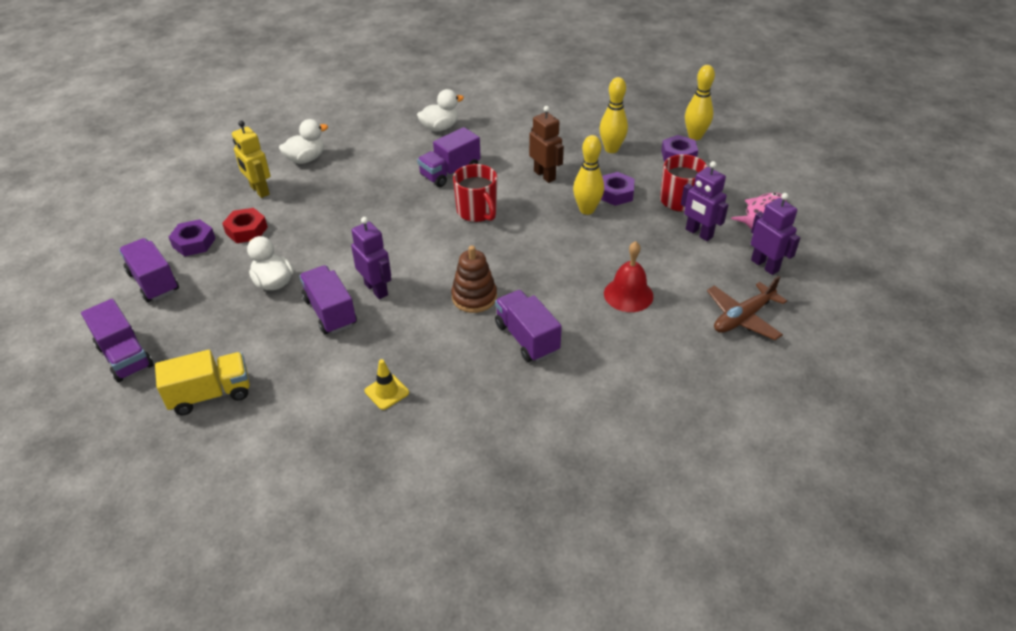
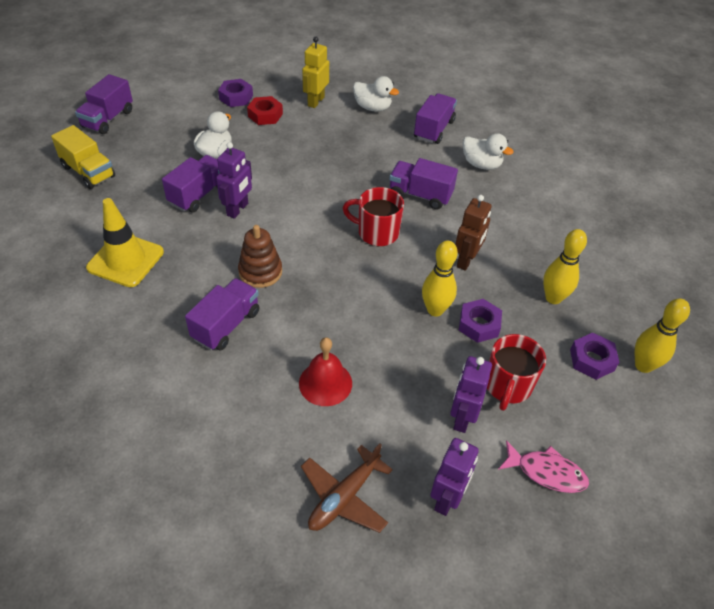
camera: 60 degrees right, 5 degrees up
purple truck [119,238,179,302] -> purple truck moved to [414,93,457,144]
yellow traffic cone [365,359,409,410] -> yellow traffic cone [86,198,164,287], size x1.98
red mug [453,164,497,222] -> red mug turned 75 degrees clockwise [343,187,404,246]
brown plane [707,276,787,340] -> brown plane turned 75 degrees counterclockwise [301,443,393,533]

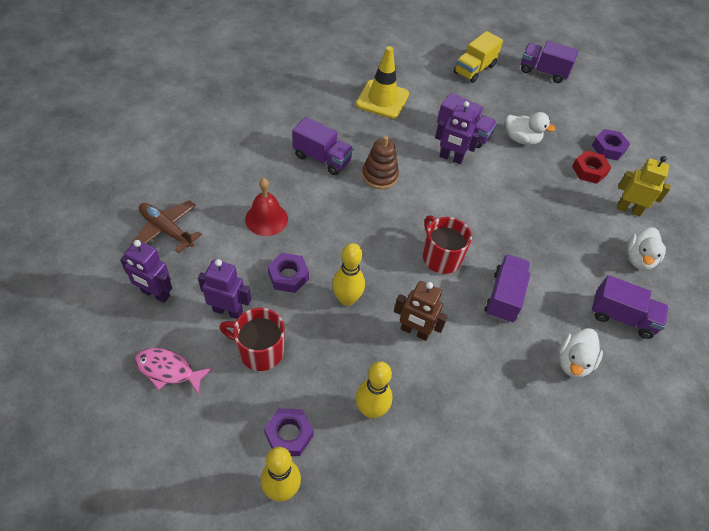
camera: 85 degrees right, 5 degrees up
red mug [343,187,404,246] -> red mug turned 45 degrees counterclockwise [423,215,472,274]
purple nut [459,299,502,343] -> purple nut moved to [268,253,309,293]
pink fish [498,440,589,493] -> pink fish turned 90 degrees clockwise [134,348,212,395]

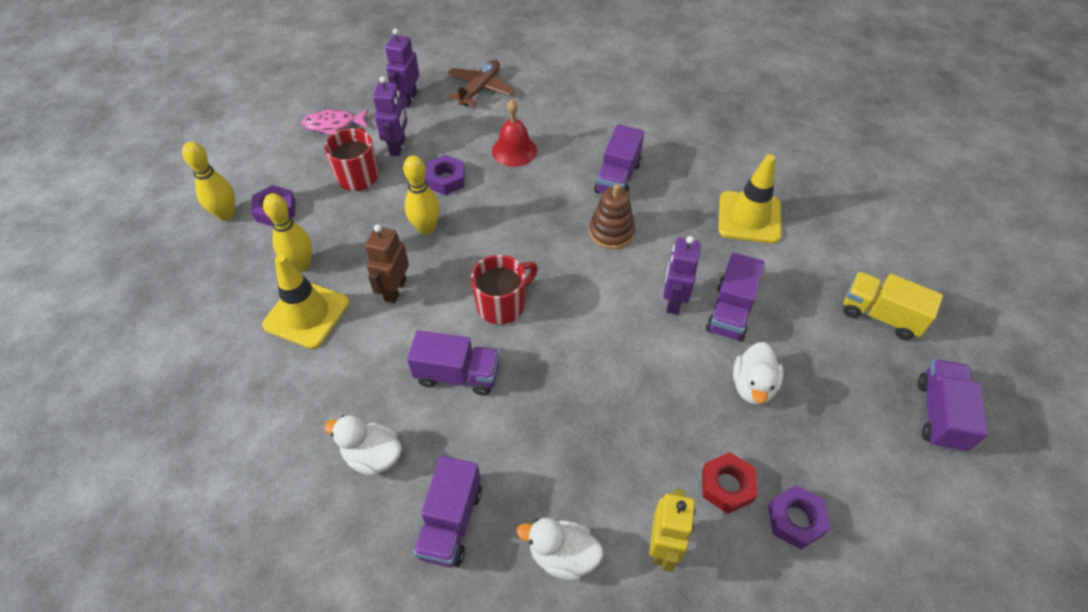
camera: 85 degrees right, 0 degrees up
pink fish [134,348,212,395] -> pink fish turned 105 degrees counterclockwise [301,109,369,135]
none -> yellow traffic cone [262,254,349,349]

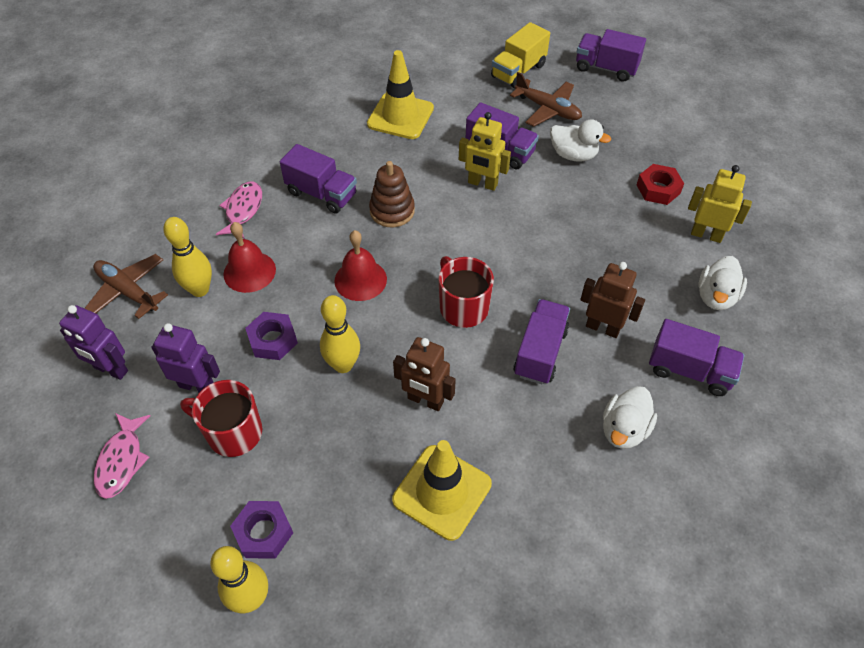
camera: 80 degrees left, 0 degrees up
yellow bowling pin [263,193,312,272] -> yellow bowling pin moved to [163,217,212,297]
purple robot [663,236,701,315] -> yellow robot [459,112,511,191]
purple nut [768,485,830,549] -> none
none -> pink fish [216,181,262,239]
none -> red bell [334,230,387,301]
none -> brown plane [510,72,582,127]
none -> brown robot [580,262,645,338]

